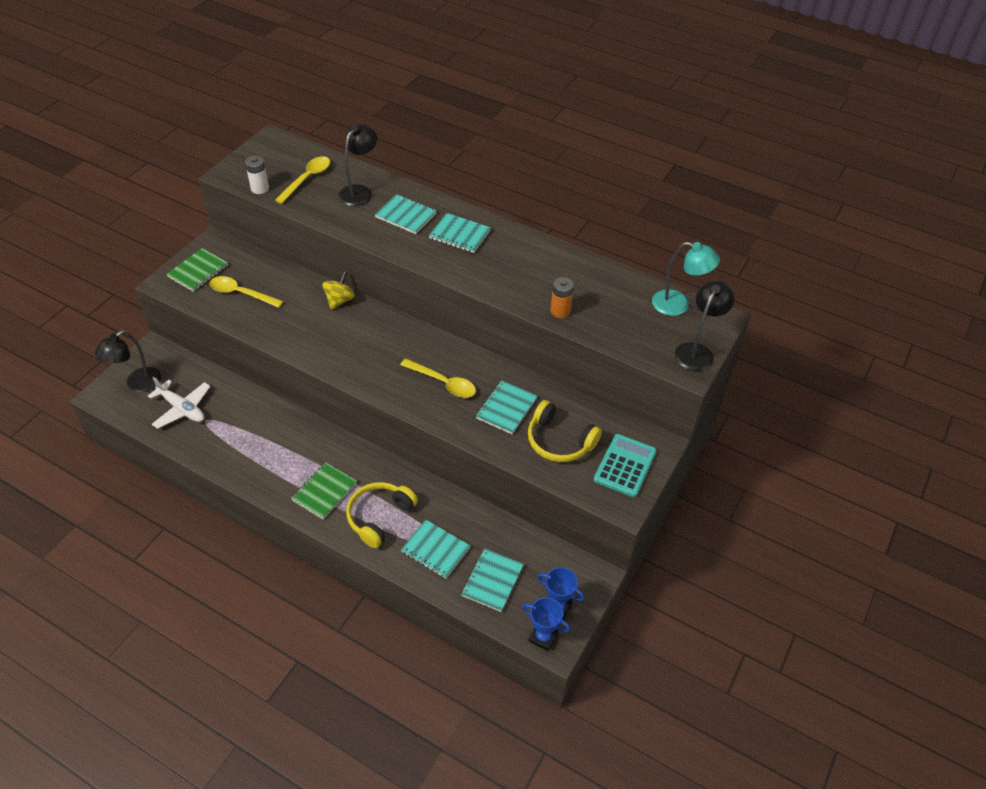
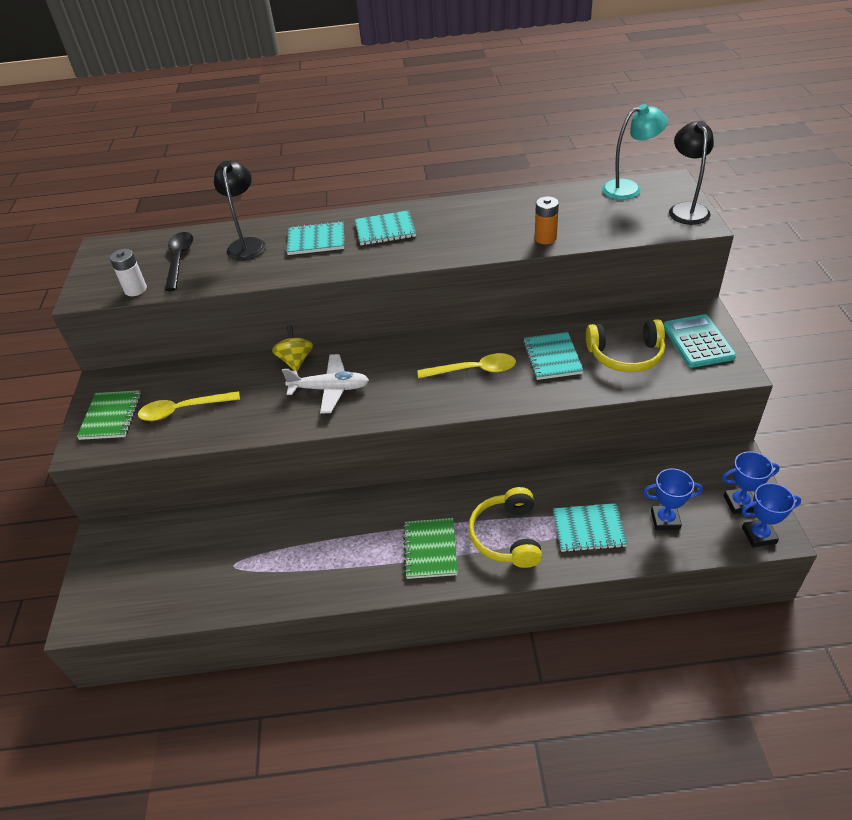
camera: 30 degrees left, 5 degrees down
black lamp [95,330,161,393] -> none
white plane [148,377,211,429] -> white plane moved to [282,354,369,414]
yellow spoon [275,156,330,204] -> black spoon [165,232,193,291]
turquoise notebook [461,548,524,612] -> blue trophy [643,468,703,530]

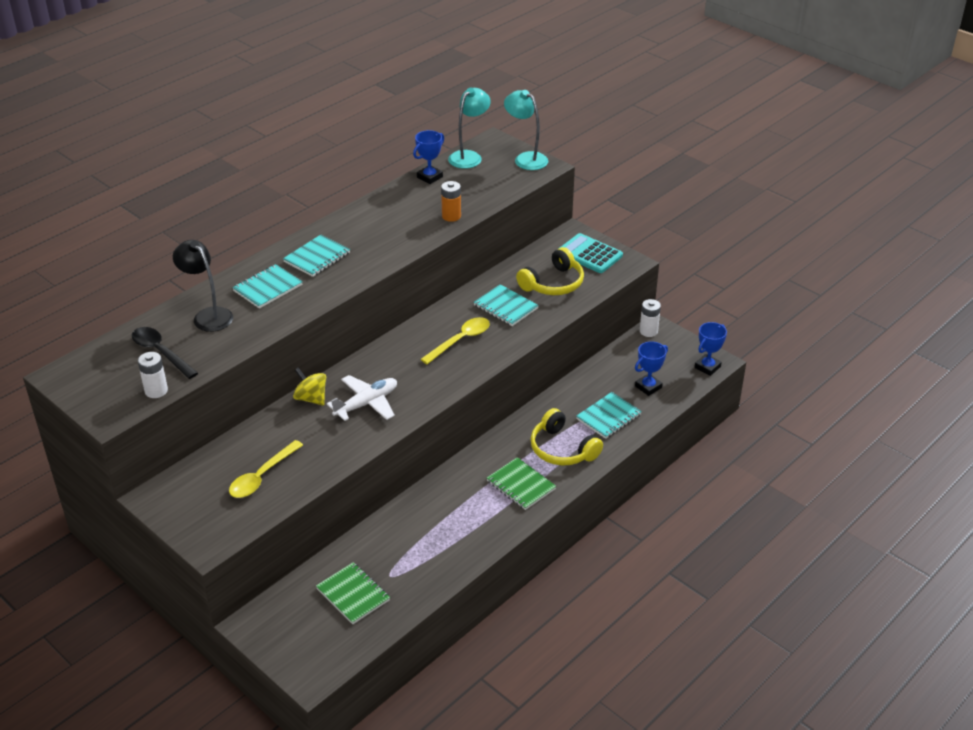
camera: 45 degrees left, 5 degrees down
green notebook [77,390,141,440] -> green notebook moved to [316,562,390,624]
black lamp [669,121,714,225] -> turquoise lamp [504,90,548,170]
blue trophy [722,451,780,514] -> blue trophy moved to [413,130,444,184]
none -> white battery [640,299,661,337]

